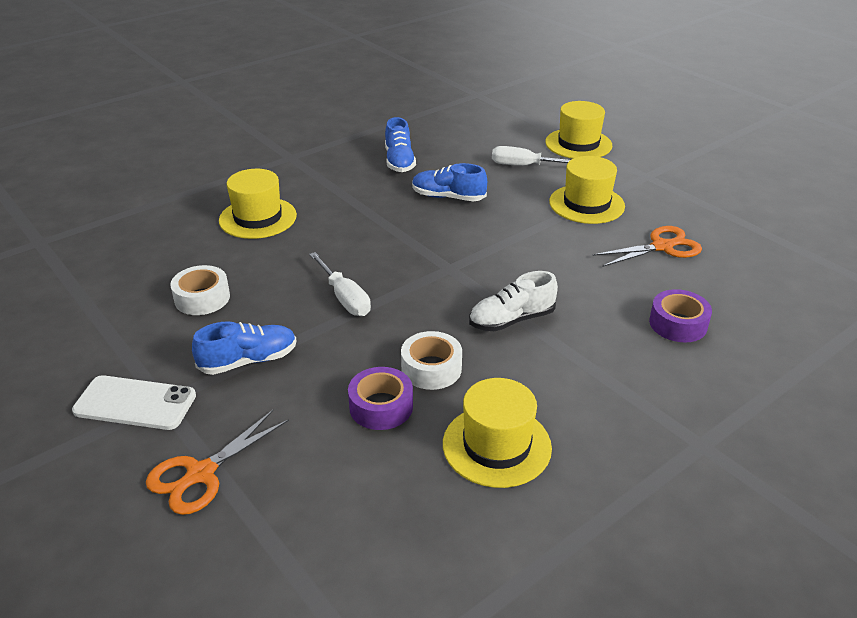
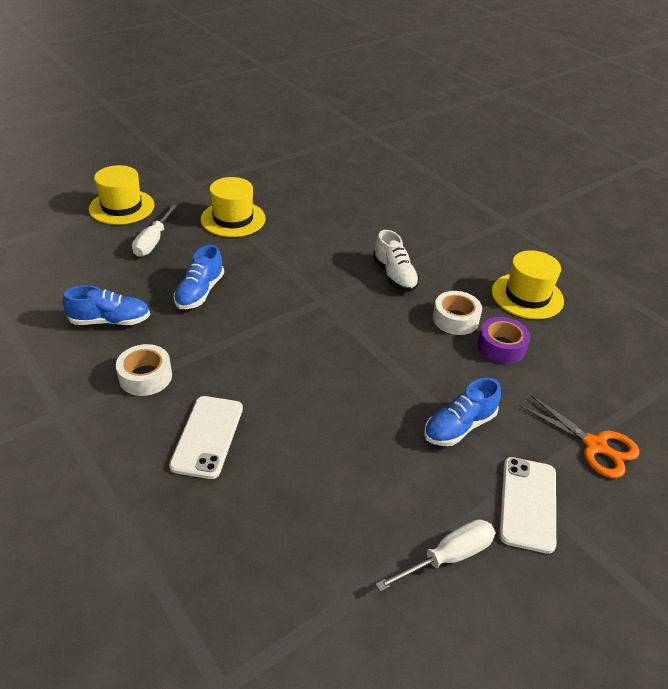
camera: 90 degrees left, 5 degrees up
white tape [170,265,230,315] -> white tape moved to [116,344,172,396]
blue shoe [192,321,297,375] -> blue shoe turned 105 degrees counterclockwise [424,378,501,446]
yellow hat [219,169,297,239] -> white phone [169,396,243,479]
white screwdriver [309,252,371,316] -> white screwdriver moved to [375,519,495,592]
orange scissors [593,226,702,267] -> none
purple tape [649,289,712,342] -> none

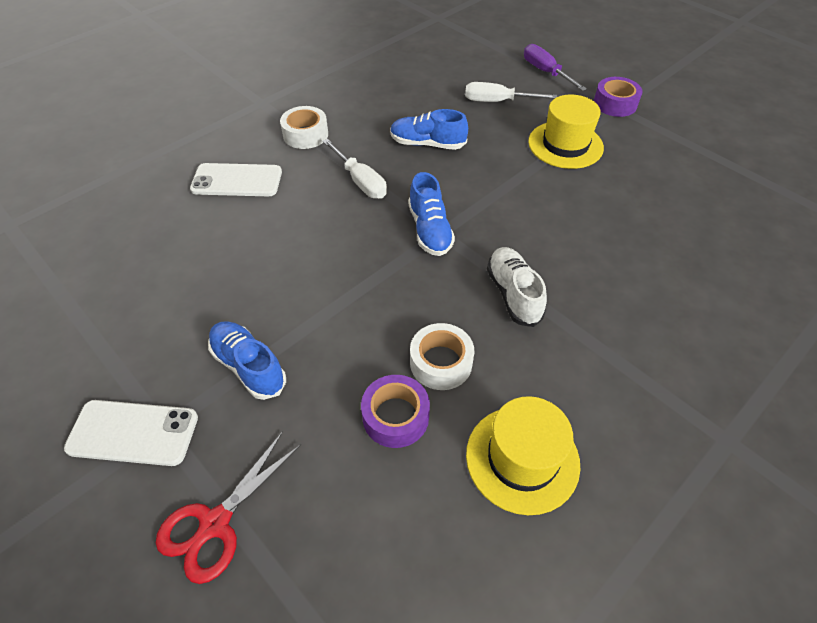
camera: 85 degrees right, 10 degrees up
blue shoe [63,285,150,325] -> blue shoe moved to [408,172,455,256]
yellow hat [89,165,155,225] -> purple screwdriver [524,44,587,91]
white shoe [373,230,419,292] -> white shoe turned 105 degrees clockwise [487,247,547,327]
white screwdriver [375,519,495,592] -> white screwdriver moved to [322,139,387,199]
orange scissors [520,394,639,478] -> red scissors [156,431,301,584]
none -> purple tape [594,77,643,117]

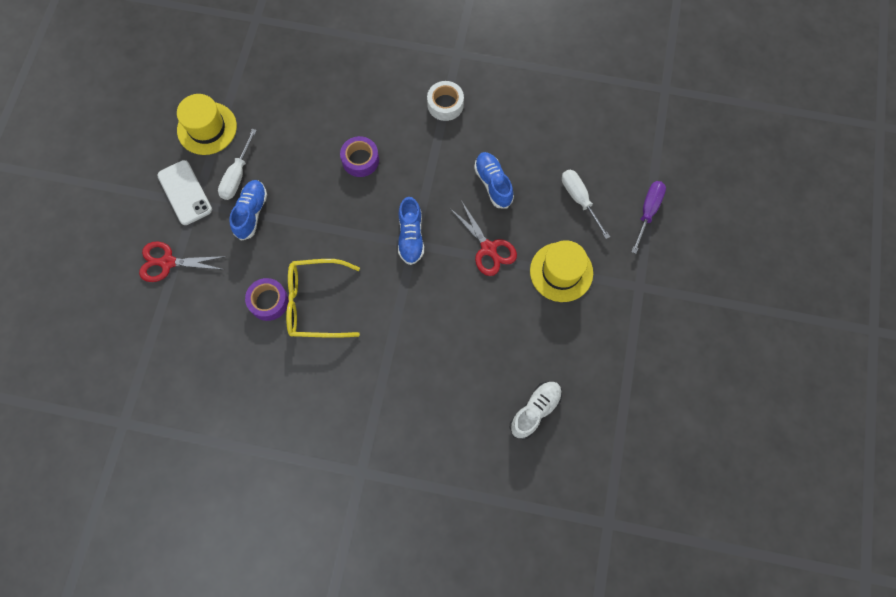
camera: 55 degrees right, 20 degrees up
white phone [190,163,282,196] -> none
white screwdriver [322,139,387,199] -> white screwdriver moved to [218,129,257,200]
blue shoe [408,172,455,256] -> blue shoe turned 45 degrees counterclockwise [398,197,424,265]
white tape [410,323,474,390] -> yellow glasses [286,259,360,338]
yellow hat [466,396,580,515] -> yellow hat moved to [177,94,237,155]
white shoe [487,247,547,327] -> white shoe moved to [510,382,562,440]
purple tape [594,77,643,117] -> purple tape moved to [340,136,379,177]
none -> red scissors [451,200,517,276]

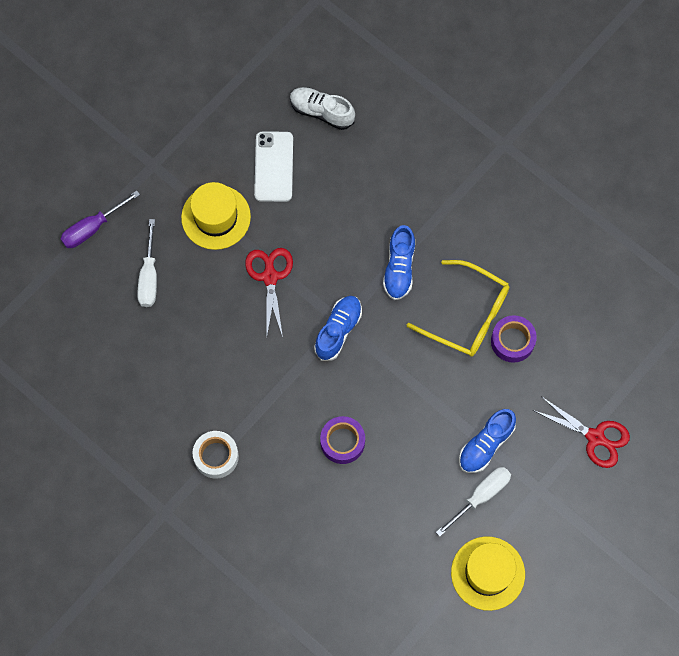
camera: 150 degrees left, 0 degrees up
white phone [157,160,212,225] -> white phone moved to [254,131,293,202]
blue shoe [474,152,514,209] -> blue shoe moved to [383,225,415,300]
white shoe [510,382,562,440] -> white shoe turned 45 degrees clockwise [290,87,355,130]

